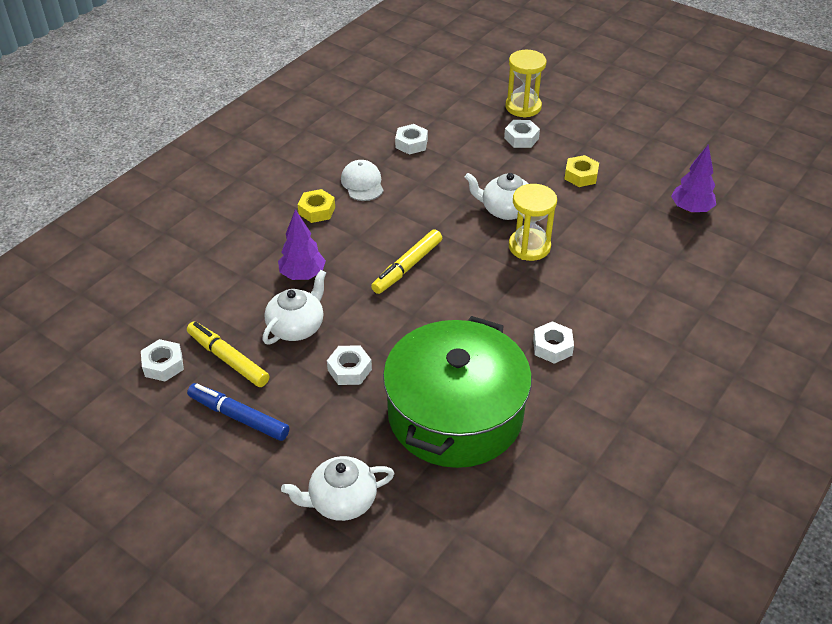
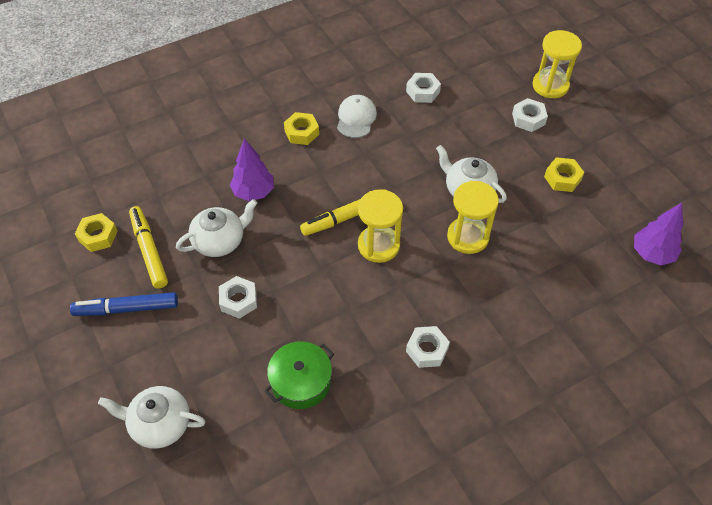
camera: 25 degrees right, 10 degrees up
white nut [141,339,184,381] -> yellow nut [75,213,118,252]
blue marker [187,383,289,441] -> blue marker turned 60 degrees counterclockwise [70,292,178,316]
green pot [383,316,532,468] -> green pot [265,341,334,409], size x0.46
none -> yellow hourglass [358,189,403,263]

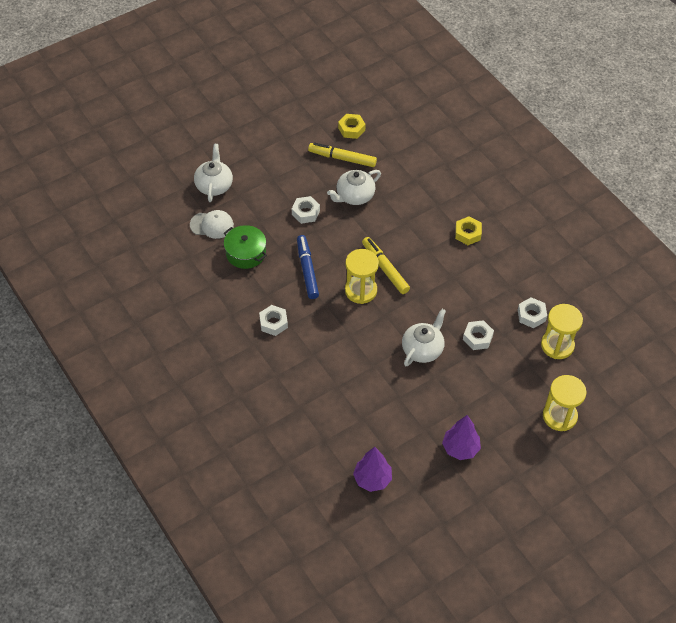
camera: 85 degrees right, 0 degrees up
blue marker [70,292,178,316] -> blue marker moved to [297,235,319,299]
yellow marker [129,206,168,288] -> yellow marker turned 135 degrees counterclockwise [308,142,377,167]
white teapot [176,199,257,257] -> white teapot turned 90 degrees clockwise [327,170,381,205]
purple tree [230,138,274,201] -> purple tree moved to [442,415,481,460]
white cap [337,95,377,138] -> white cap moved to [190,210,234,239]
yellow hourglass [447,181,499,254] -> yellow hourglass moved to [541,304,583,359]
white nut [512,98,548,132] -> white nut moved to [463,320,494,350]
yellow nut [544,157,584,192] -> none

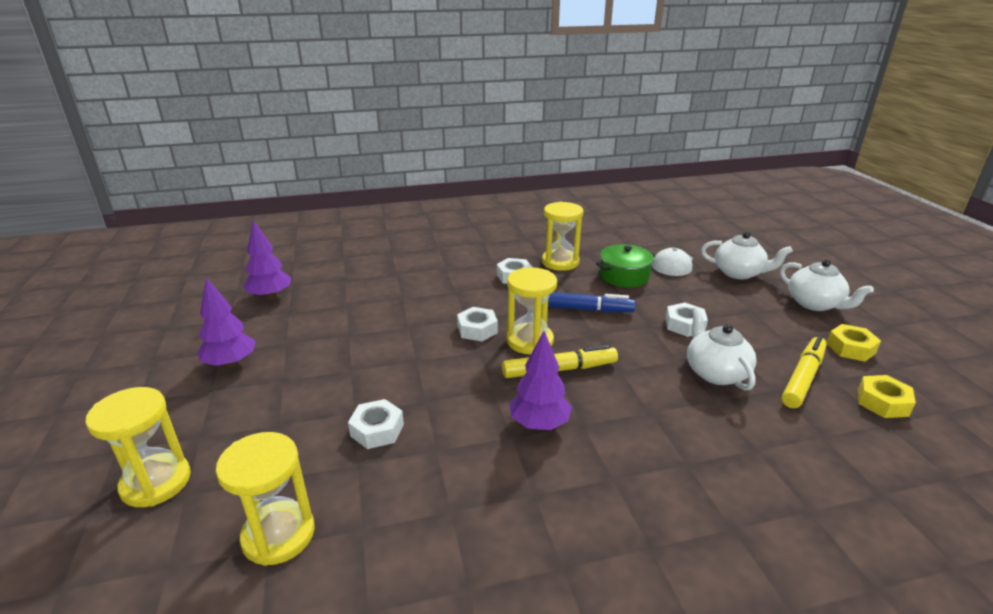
camera: 110 degrees right, 25 degrees down
white teapot [402,309,446,366] -> white teapot moved to [780,259,874,311]
yellow nut [455,217,482,245] -> yellow nut moved to [827,324,881,362]
white nut [518,297,547,328] -> white nut moved to [457,307,498,341]
none -> purple tree [509,331,572,430]
none -> yellow hourglass [542,202,583,271]

